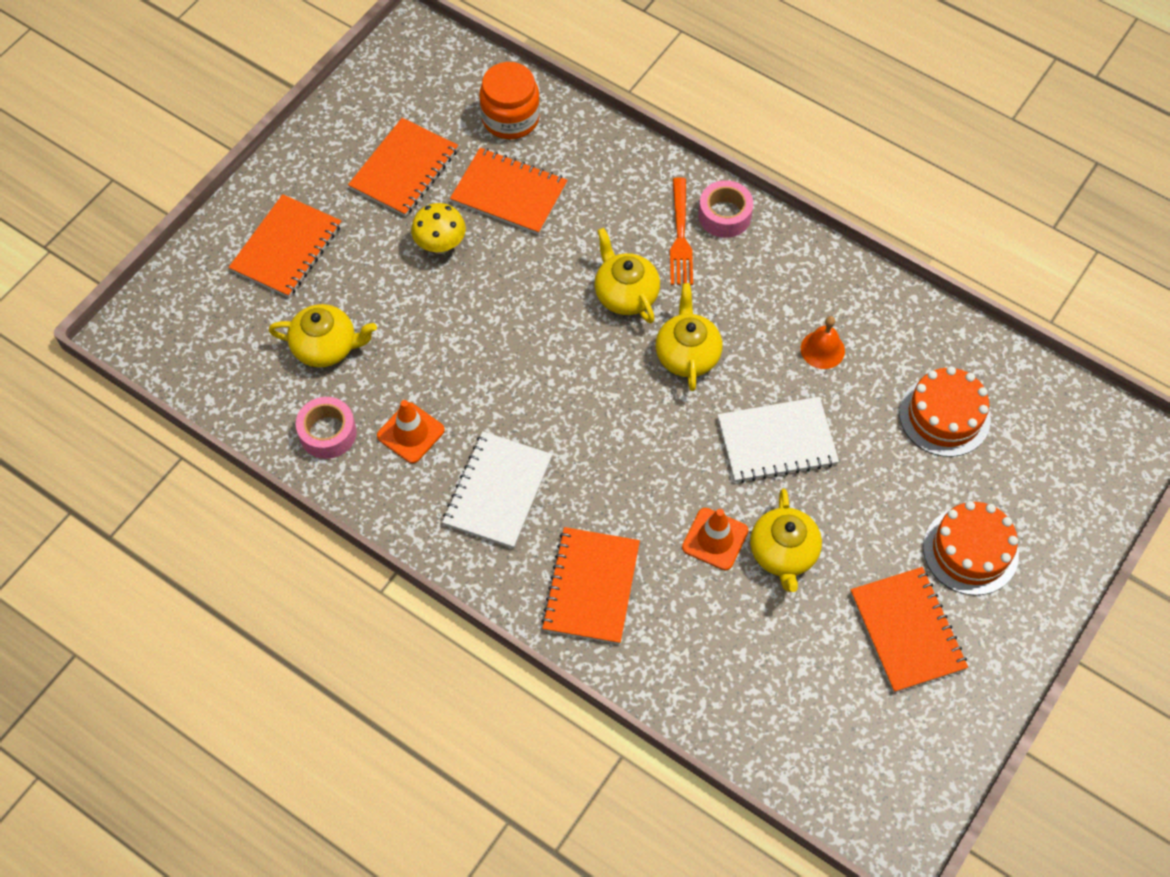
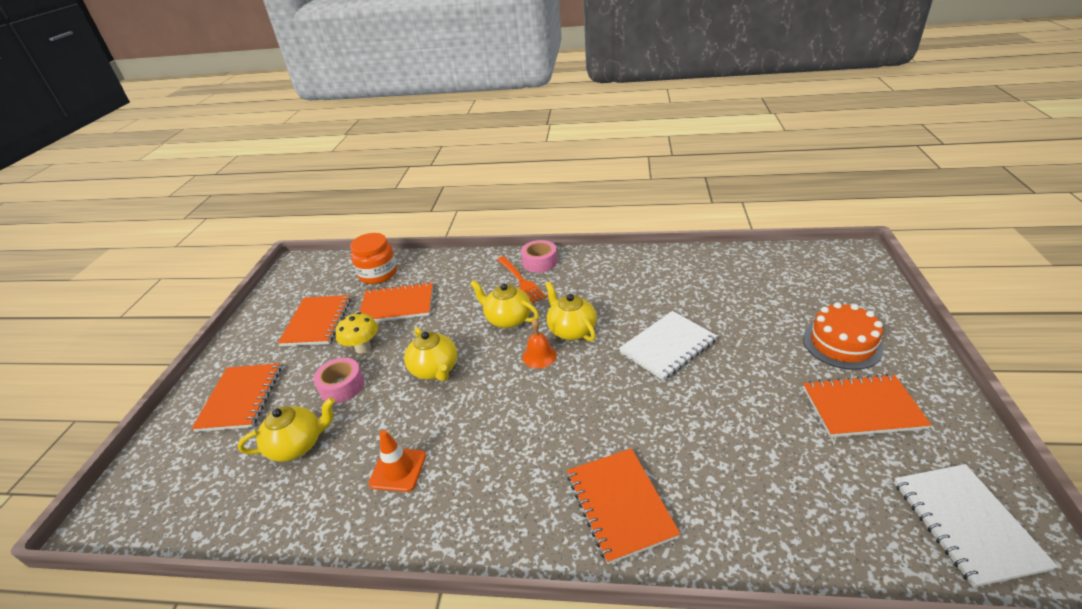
camera: 25 degrees left, 25 degrees down
pink tape [296,397,357,459] -> pink tape moved to [313,358,364,403]
white notebook [442,431,552,549] -> white notebook moved to [894,464,1058,587]
orange traffic cone [682,508,749,570] -> none
yellow teapot [750,489,822,592] -> yellow teapot moved to [404,327,457,381]
orange bell [801,316,845,369] -> orange bell moved to [522,319,557,368]
orange notebook [850,567,968,693] -> orange notebook turned 45 degrees counterclockwise [803,374,932,437]
orange cake [899,366,991,457] -> none

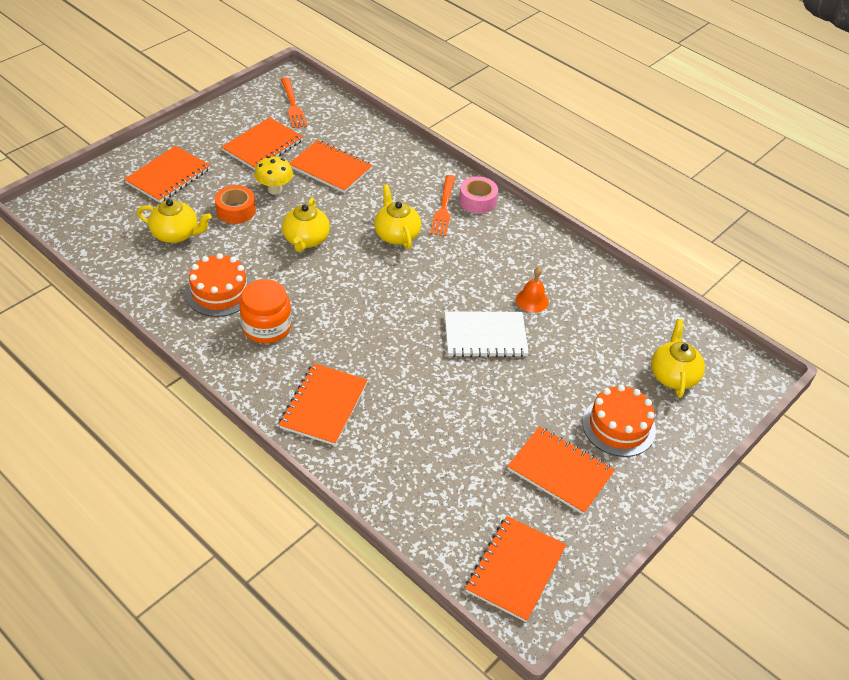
camera: 30 degrees right, 10 degrees up
pink tape [313,358,364,403] -> orange tape [215,185,256,224]
orange jar [350,233,397,284] -> orange jar moved to [239,279,292,344]
orange traffic cone [368,430,426,492] -> orange cake [185,253,251,317]
orange bell [522,319,557,368] -> orange bell moved to [516,267,549,313]
yellow teapot [545,282,597,341] -> yellow teapot moved to [651,319,705,398]
white notebook [894,464,1058,587] -> orange notebook [465,516,566,622]
none -> orange fork [281,78,307,128]

